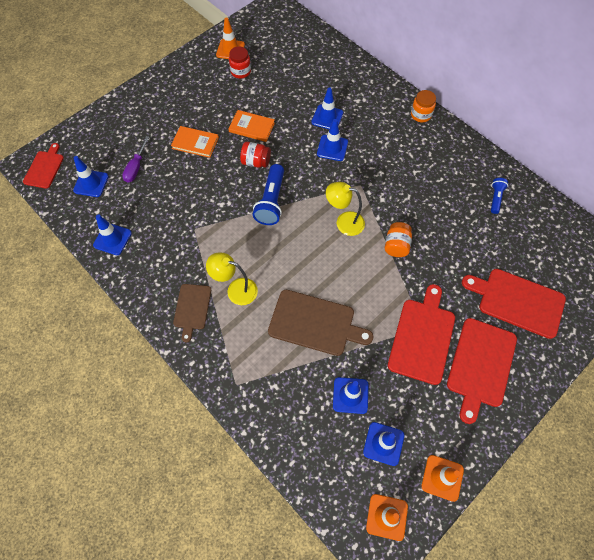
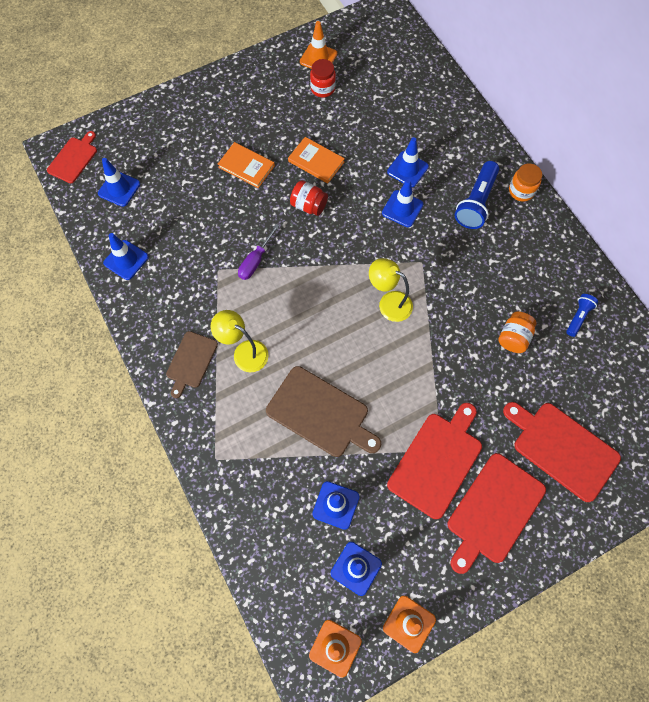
camera: 15 degrees right, 5 degrees up
purple screwdriver [122,136,149,183] -> purple screwdriver moved to [238,224,279,280]
blue flashlight [253,164,284,225] -> blue flashlight moved to [455,161,499,229]
orange jar [385,222,412,257] -> orange jar moved to [498,311,537,353]

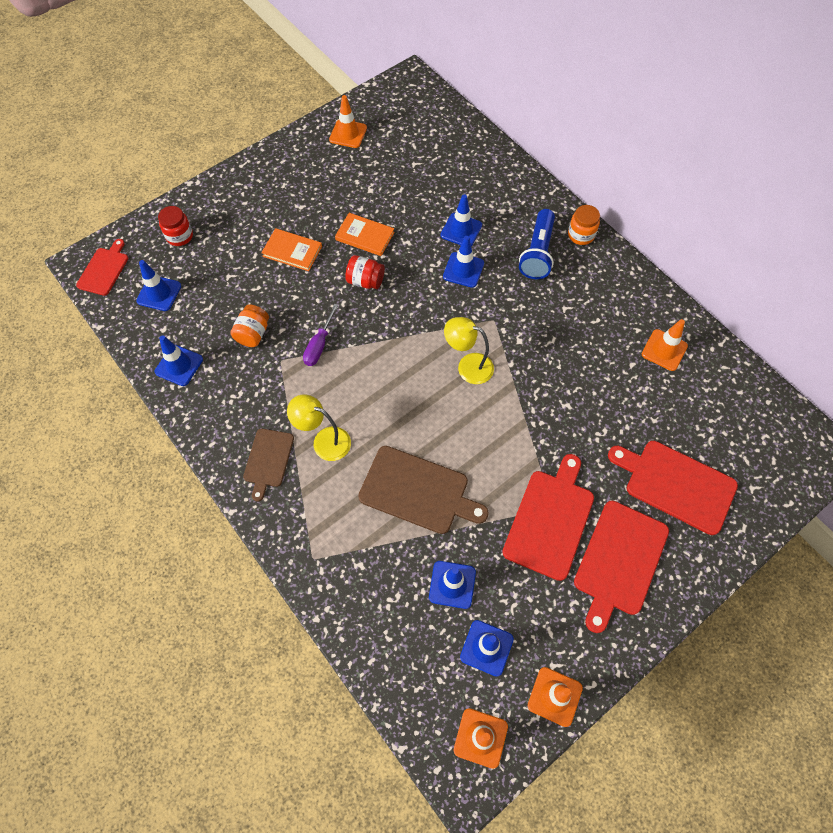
camera: 10 degrees left, 5 degrees down
red jar [310,59,336,98] -> red jar moved to [158,206,193,246]
orange jar [498,311,537,353] -> orange jar moved to [230,304,269,347]
blue flashlight [566,294,598,337] -> orange traffic cone [642,319,688,371]

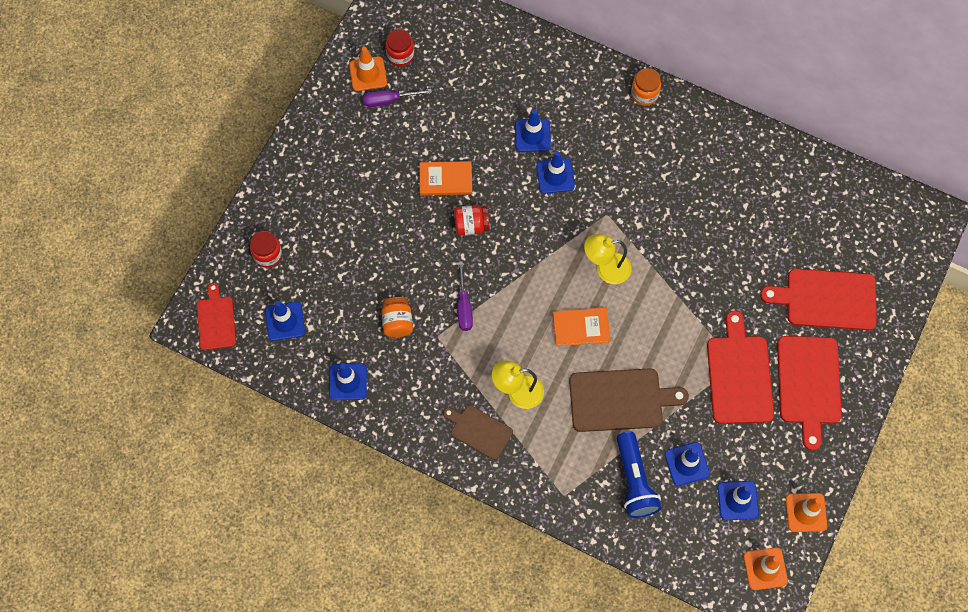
camera: 25 degrees left, 5 degrees up
brown cutting board [243,429,294,501] -> brown cutting board turned 135 degrees clockwise [443,405,513,460]
orange book [261,228,322,271] -> orange book moved to [553,308,610,346]
blue flashlight [519,209,555,279] -> blue flashlight moved to [617,431,662,518]
orange traffic cone [642,319,688,371] -> none
none -> purple screwdriver [363,89,432,107]
none -> red jar [386,29,414,67]

